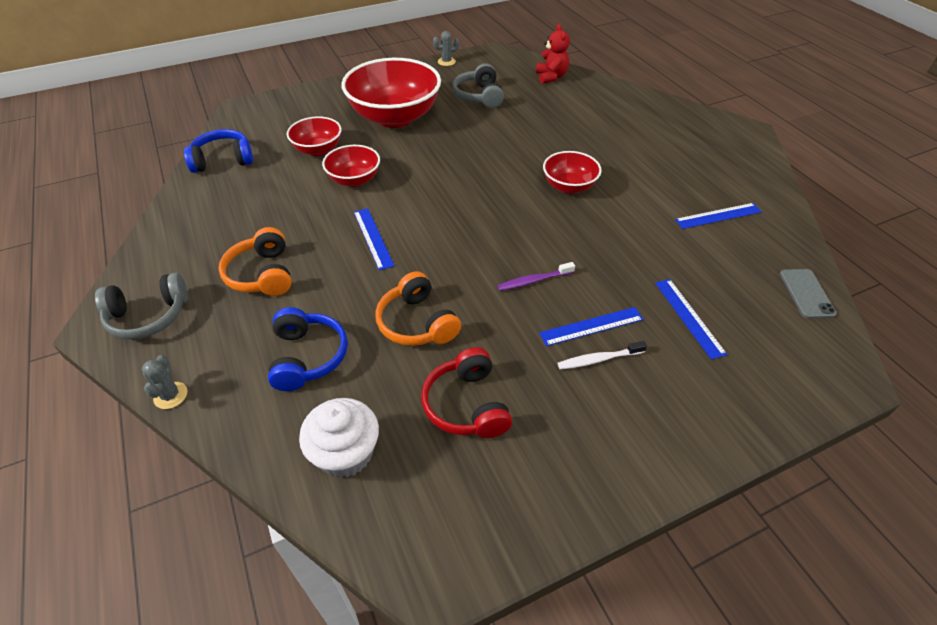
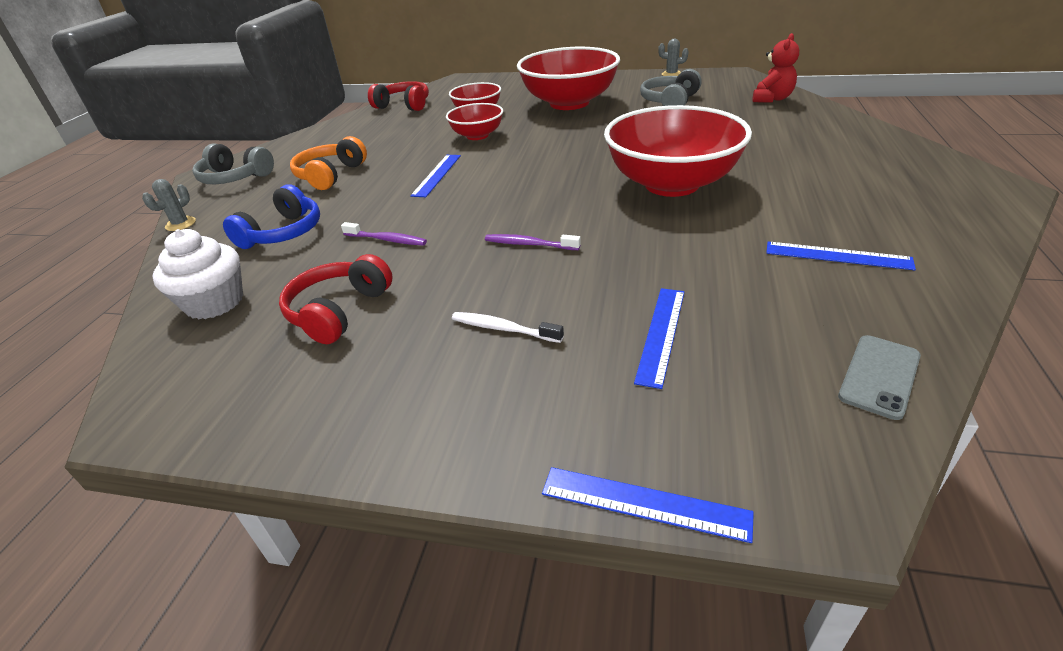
camera: 40 degrees right, 10 degrees down
blue headphones [184,129,253,173] -> red headphones [368,81,429,111]
orange headphones [375,271,461,346] -> purple toothbrush [341,222,427,245]
blue ruler [539,307,644,346] -> blue ruler moved to [542,467,754,543]
red bowl [543,151,602,194] -> red bowl [604,105,752,197], size x1.91

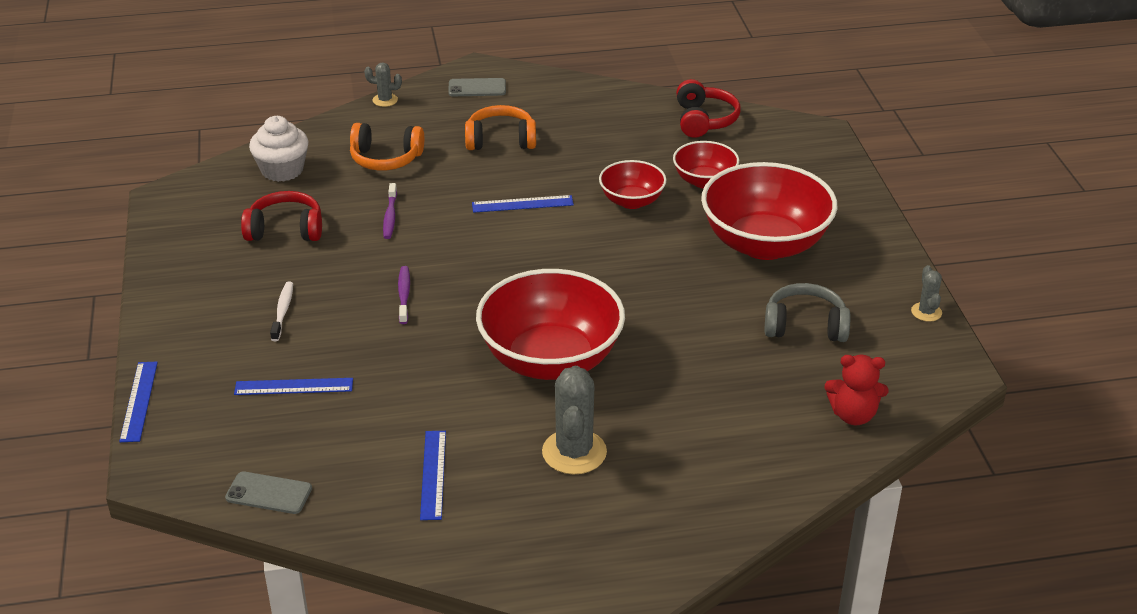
camera: 65 degrees right, 0 degrees up
grey headphones [192,144,274,184] -> grey phone [448,78,506,96]
blue headphones [223,184,320,249] -> orange headphones [350,123,424,170]
none -> grey cactus [542,366,607,474]

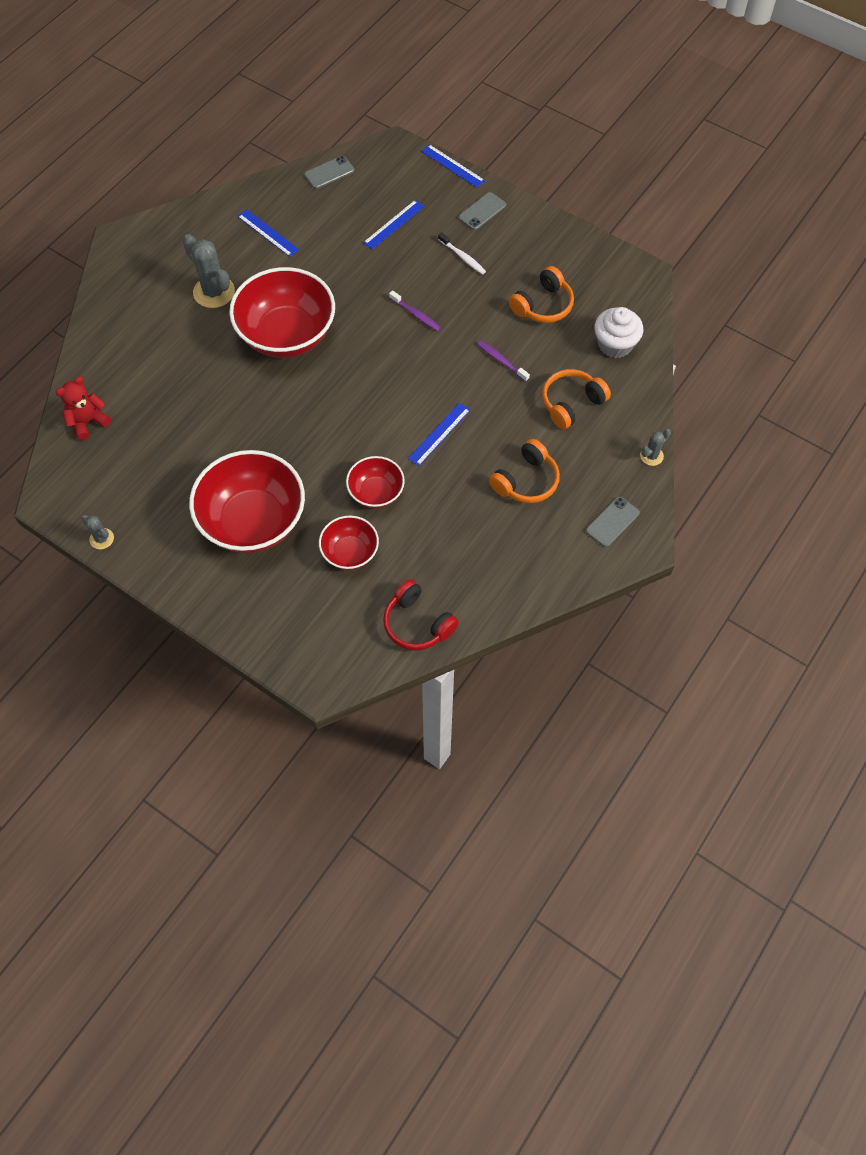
camera: 135 degrees right, 25 degrees up
red headphones [241,191,322,241] -> orange headphones [509,266,574,323]
grey headphones [765,283,850,342] -> none
none -> grey phone [459,192,506,230]

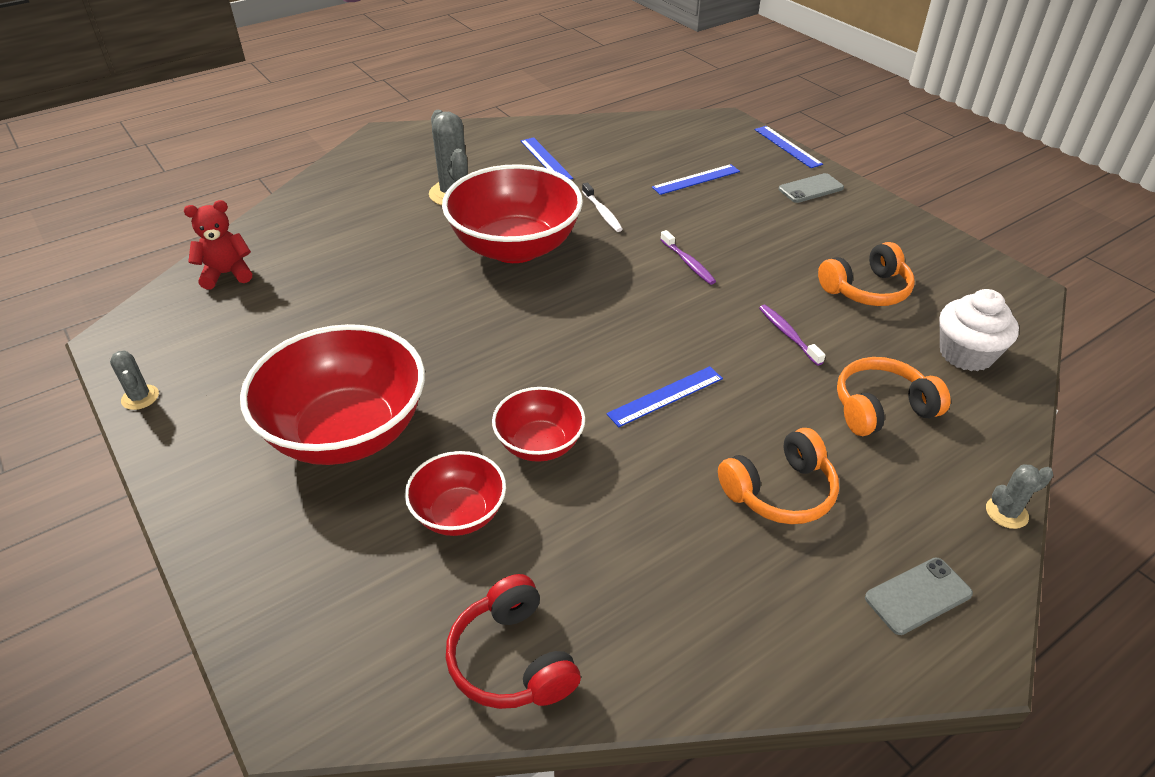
camera: 20 degrees right, 20 degrees down
grey phone [304,156,354,189] -> none
white toothbrush [438,232,486,274] -> white toothbrush moved to [582,183,623,232]

